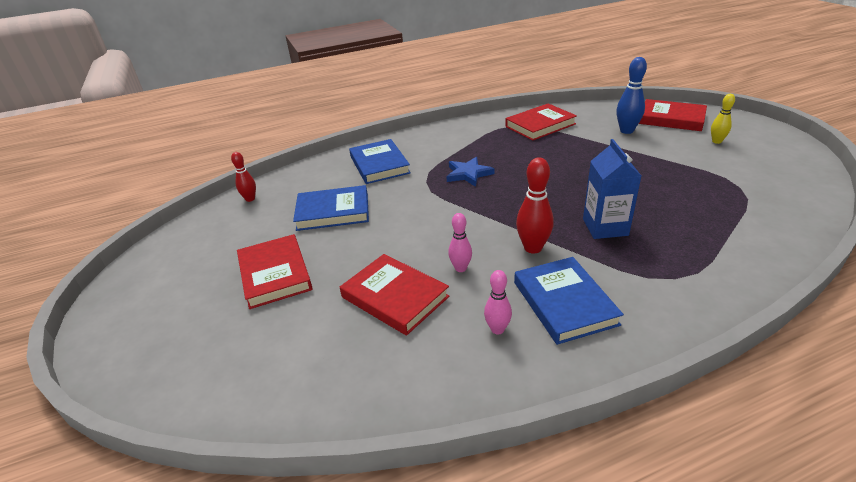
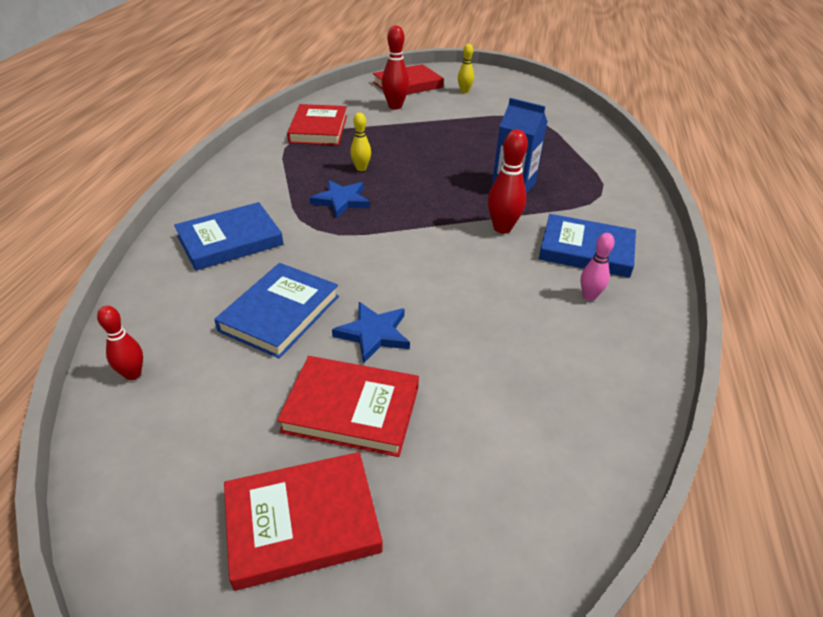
camera: 60 degrees left, 5 degrees up
red book [340,254,449,336] -> red book moved to [224,452,383,591]
blue book [349,139,411,184] -> blue book turned 45 degrees counterclockwise [174,202,283,271]
pink bowling pin [448,213,472,272] -> none
blue bowling pin [617,57,647,134] -> red bowling pin [382,25,409,109]
none -> blue star [332,302,410,364]
none -> yellow bowling pin [350,112,371,171]

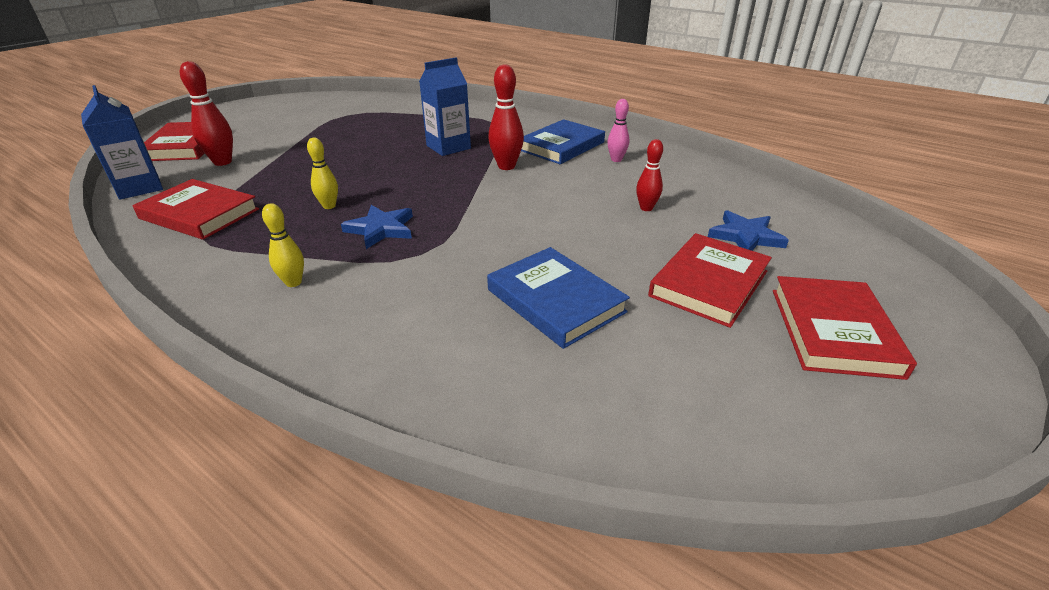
camera: 65 degrees left, 5 degrees down
red bowling pin [97,306,143,380] -> red bowling pin moved to [636,139,663,211]
blue book [174,202,283,271] -> none
blue star [332,302,410,364] -> blue star moved to [708,210,789,251]
yellow bowling pin [458,44,474,93] -> yellow bowling pin moved to [262,203,304,287]
none -> blue carton [81,85,163,200]

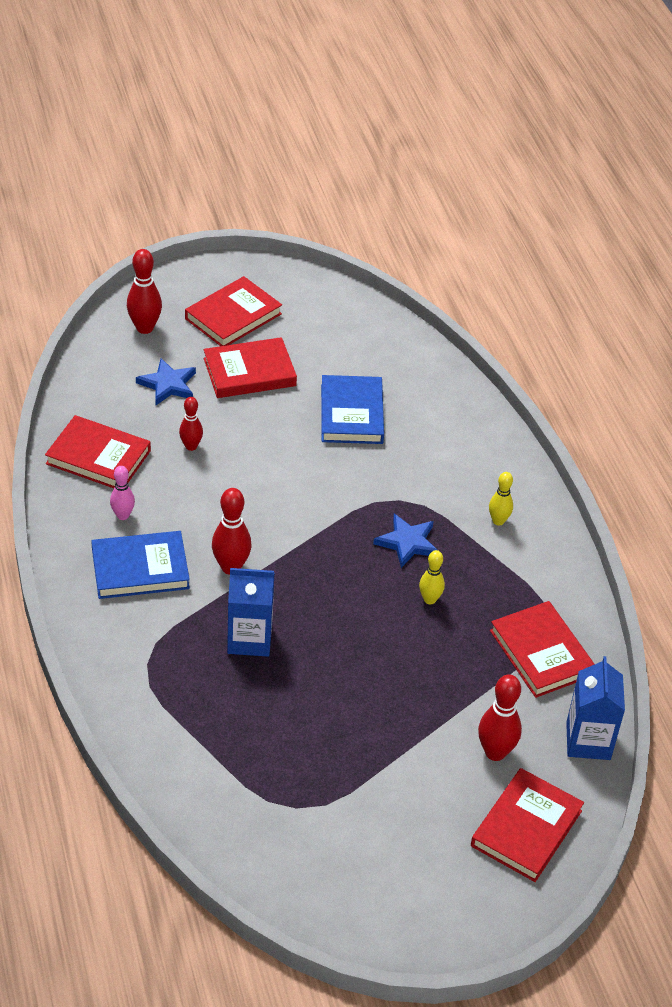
camera: 145 degrees left, 10 degrees up
none -> red book [45,415,151,488]
none -> red bowling pin [127,249,162,334]

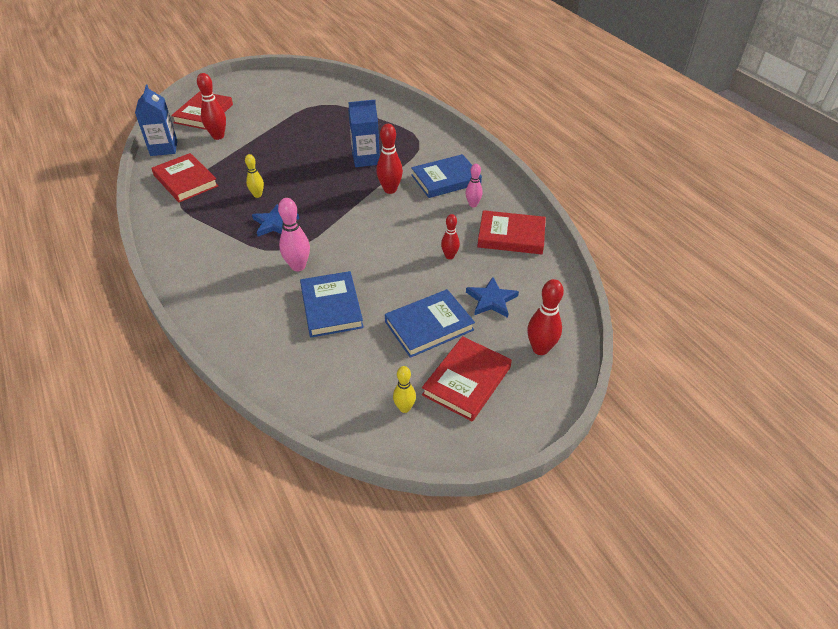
camera: 170 degrees right, 0 degrees up
red book [204,337,297,398] -> blue book [385,289,475,358]
yellow bowling pin [489,472,513,526] -> yellow bowling pin moved to [393,366,416,413]
none -> pink bowling pin [278,198,310,271]

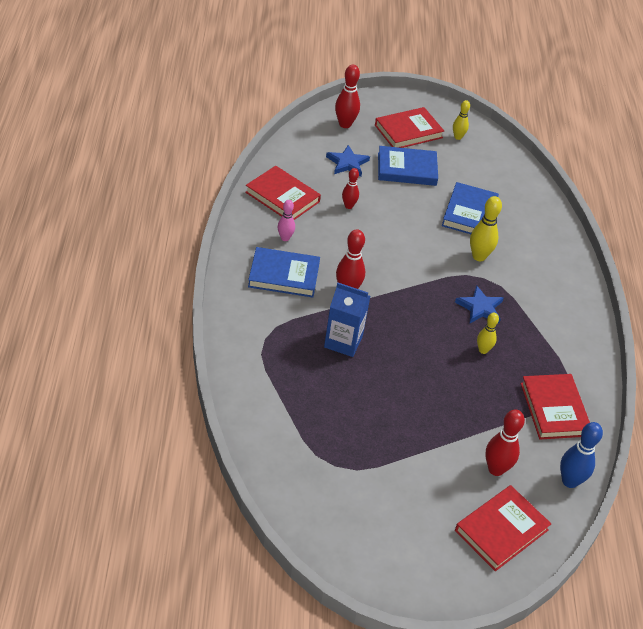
camera: 155 degrees left, 0 degrees up
blue carton [135,85,177,156] -> blue bowling pin [560,422,603,488]
pink bowling pin [278,198,310,271] -> yellow bowling pin [470,196,502,261]

